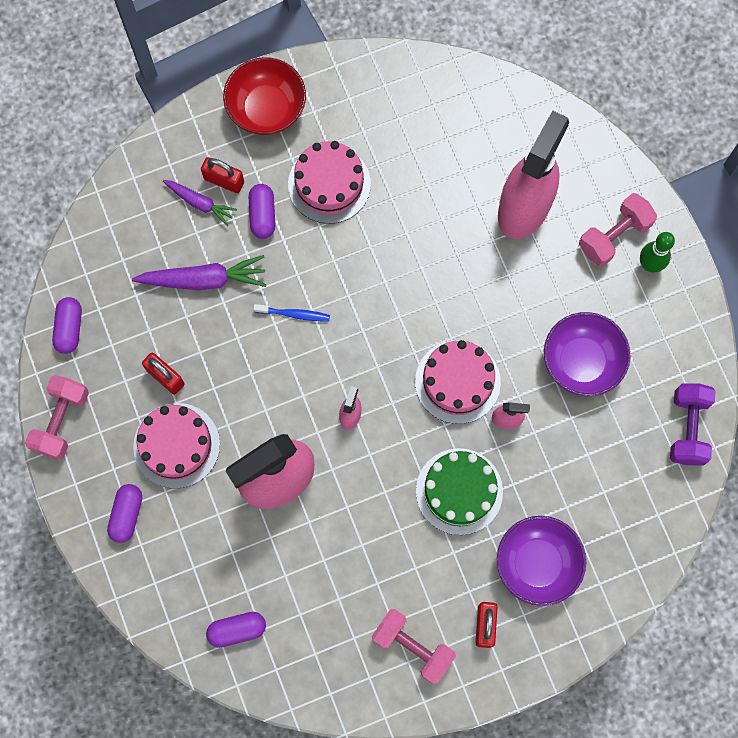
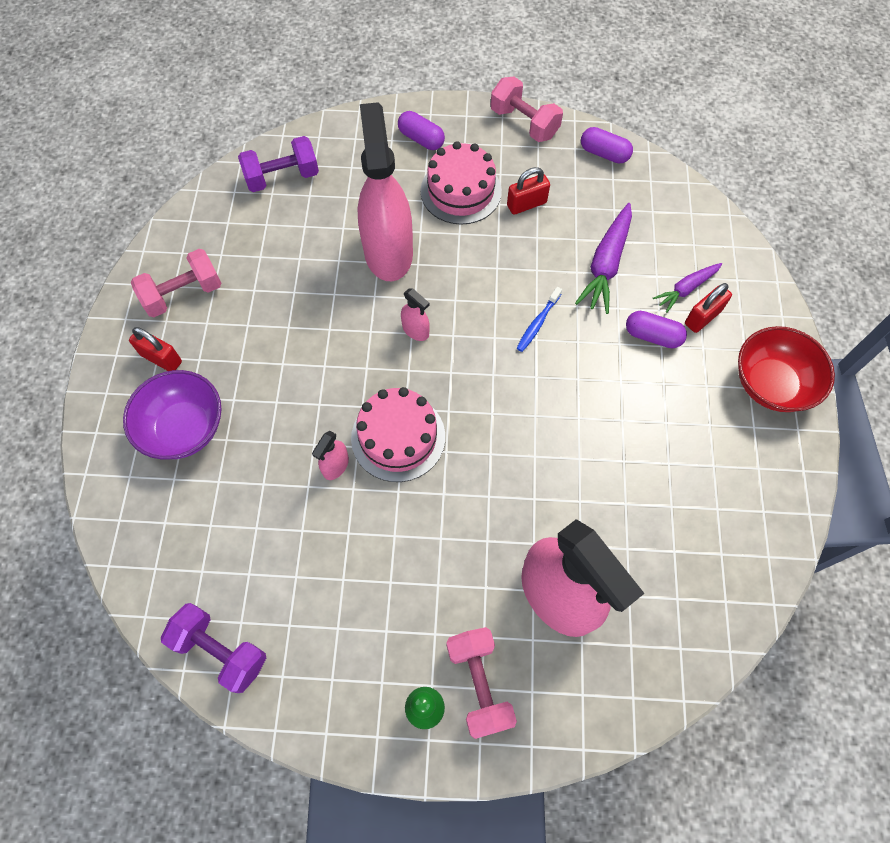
camera: 115 degrees right, 10 degrees down
purple capsule [206,612,266,648] -> purple dumbbell [238,136,319,192]
pink cake [288,141,371,224] -> none
green cake [416,448,503,535] -> none
purple bowl [544,312,630,396] -> none

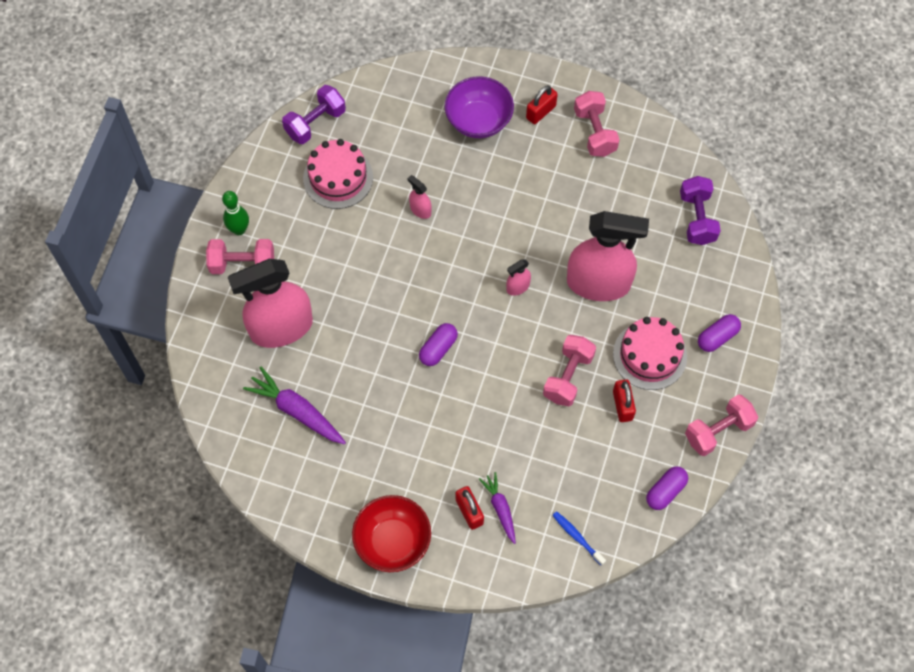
camera: 105 degrees right, 0 degrees up
pink cake [351,387,445,482] -> pink cake moved to [303,139,373,209]
blue toothbrush [517,287,562,352] -> blue toothbrush moved to [552,511,606,566]
purple carrot [575,203,632,314] -> purple carrot moved to [243,367,346,444]
purple capsule [626,311,687,348] -> purple capsule moved to [419,323,458,366]
none -> pink dumbbell [543,335,596,406]

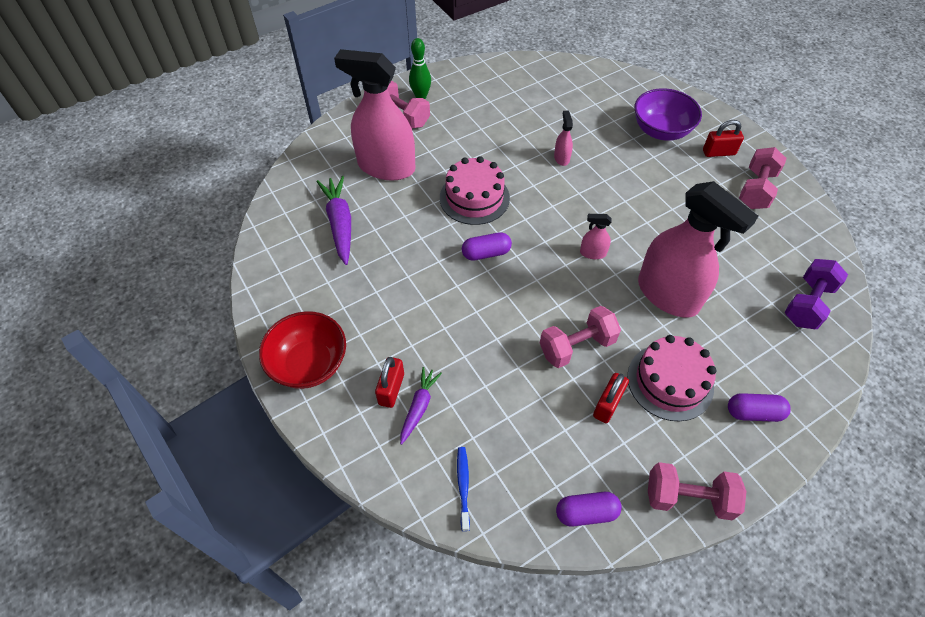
camera: 40 degrees right, 10 degrees down
purple dumbbell [282,85,346,144] -> none
pink cake [303,139,373,209] -> pink cake moved to [440,156,510,225]

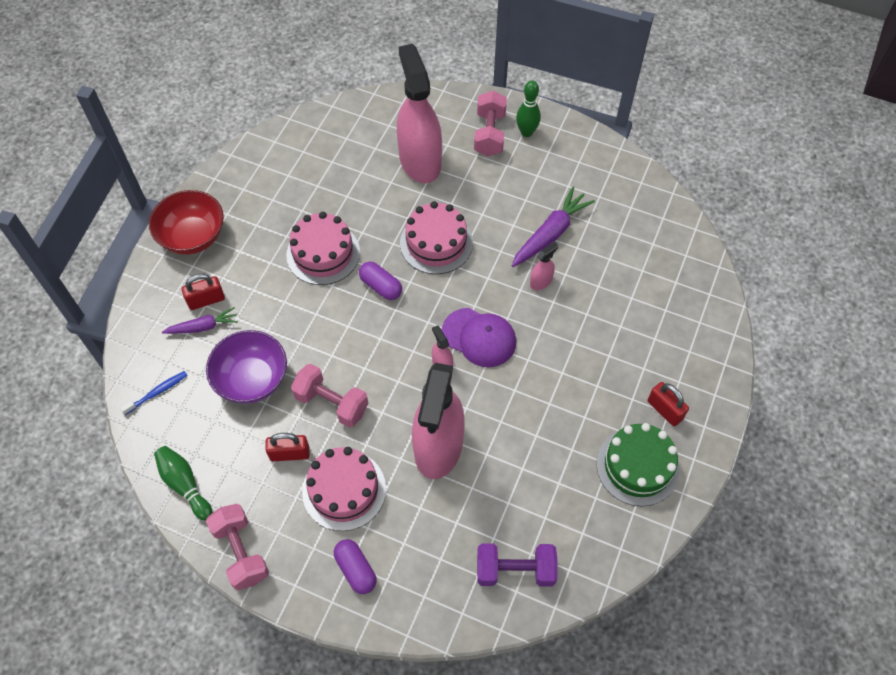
camera: 55 degrees right, 5 degrees up
purple carrot [317,176,351,265] -> purple carrot moved to [512,187,595,267]
purple capsule [556,492,622,527] -> green bowling pin [154,446,212,521]
purple bowl [634,88,702,141] -> purple bowl moved to [206,330,287,404]
pink dumbbell [739,147,786,209] -> green cake [596,423,680,506]
none -> pink cake [286,212,360,285]
none -> purple cap [442,308,516,367]

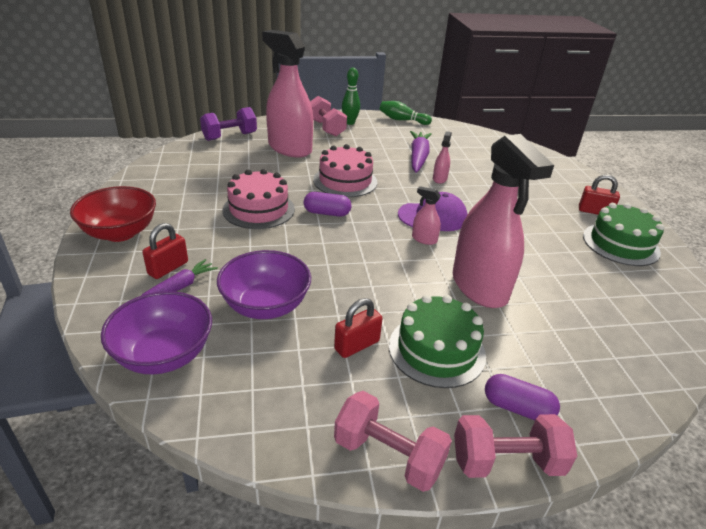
camera: 35 degrees left, 25 degrees down
blue toothbrush [120,371,188,415] -> purple bowl [101,291,212,374]
green bowling pin [154,446,212,521] -> green bowling pin moved to [379,101,432,125]
pink dumbbell [291,364,368,427] -> pink dumbbell moved to [454,414,577,478]
pink cake [302,447,386,531] -> green cake [389,295,486,388]
purple dumbbell [477,543,558,587] -> purple dumbbell moved to [200,107,257,141]

